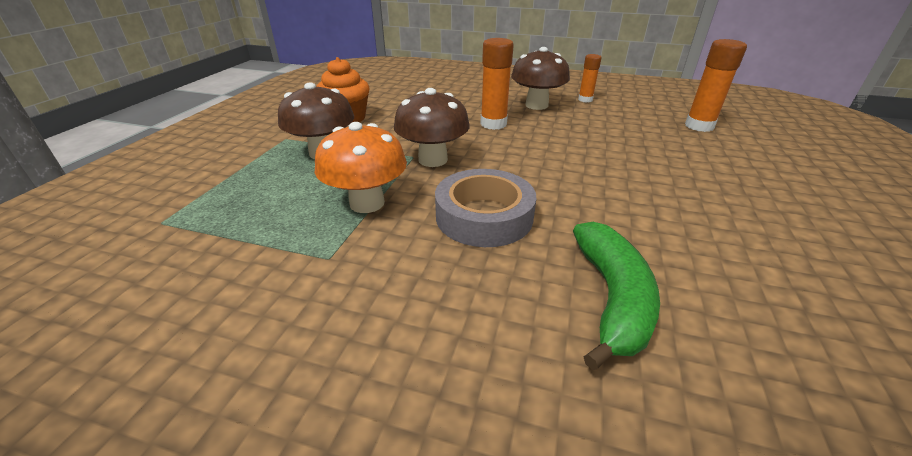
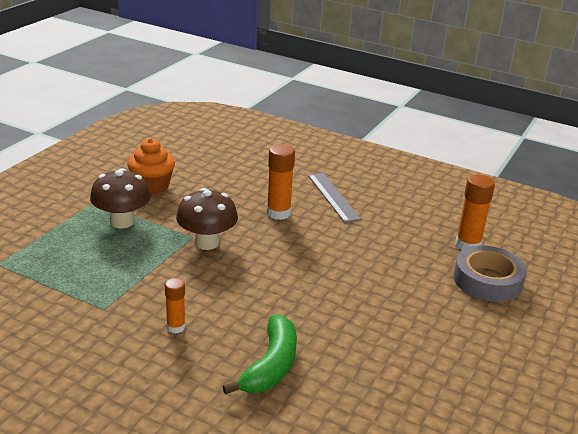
camera: 10 degrees right, 5 degrees down
orange mushroom [315,122,407,213] -> none
grey tape [435,169,536,247] -> grey tape moved to [453,245,527,302]
brown mushroom [511,47,570,110] -> grey ruler [308,173,361,223]
orange glue stick [578,54,602,102] -> orange glue stick moved to [165,278,185,334]

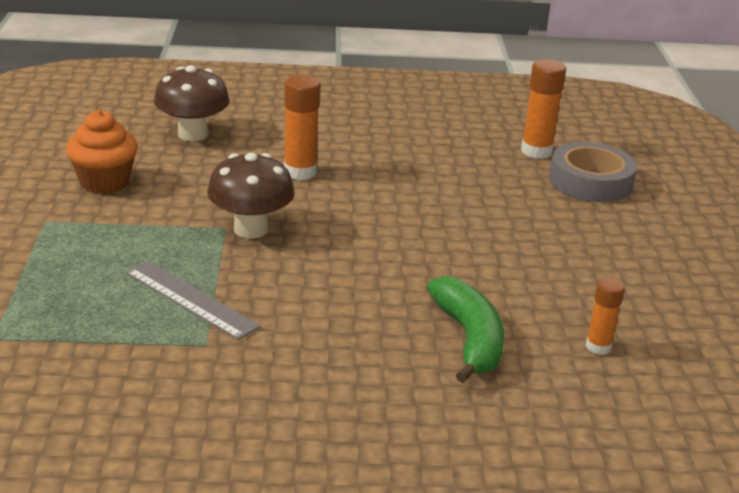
camera: 30 degrees left, 0 degrees up
brown mushroom [90,168,151,228] -> brown mushroom moved to [154,65,230,141]
orange glue stick [165,278,185,334] -> orange glue stick moved to [586,277,625,355]
grey ruler [308,173,361,223] -> grey ruler moved to [125,261,261,340]

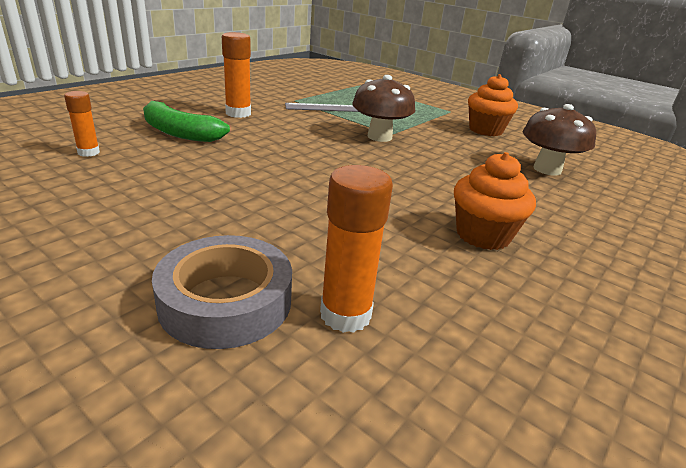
camera: 130 degrees right, 0 degrees up
orange glue stick [284,75,321,180] -> orange glue stick moved to [222,32,251,118]
none -> orange cupcake [454,152,536,250]

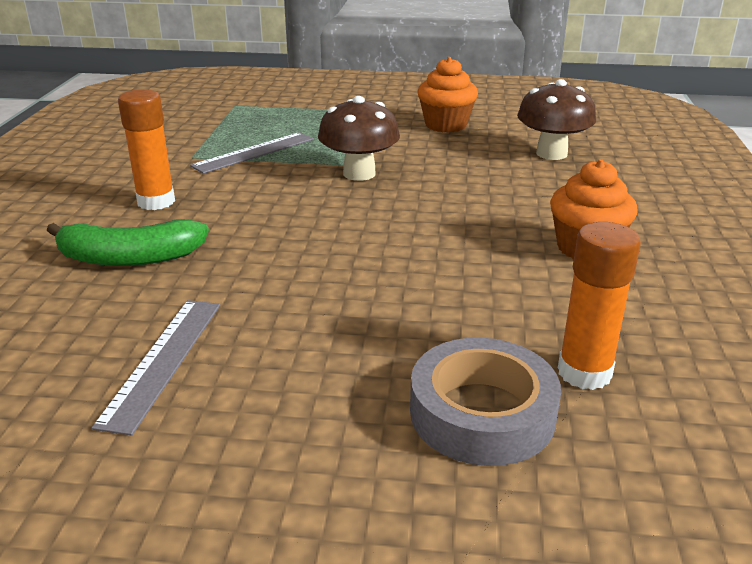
camera: 30 degrees left, 0 degrees up
orange glue stick [64,91,100,157] -> none
none -> grey ruler [92,300,220,435]

